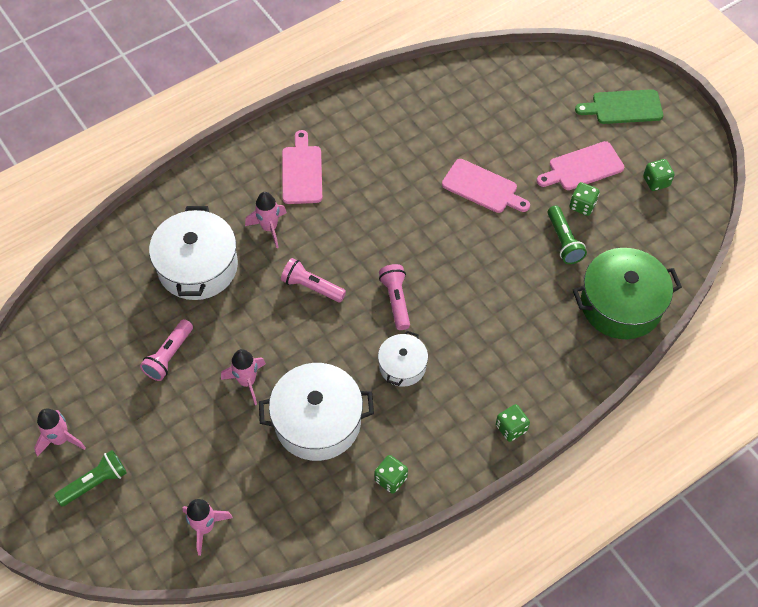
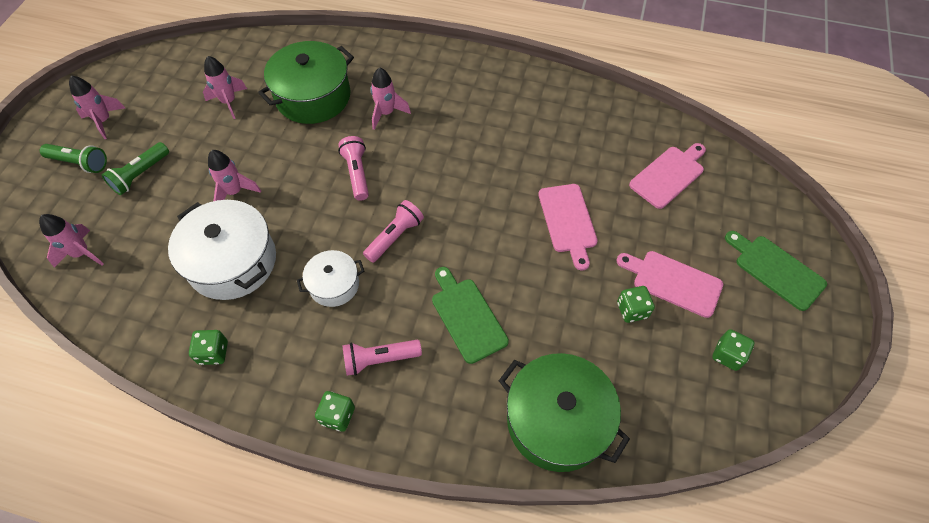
camera: 50 degrees right, 0 degrees up
pink flashlight [140,319,193,381] -> pink flashlight moved to [342,340,422,376]
white pot [149,206,238,300] -> green pot [258,41,354,124]
pink cutting board [282,130,322,204] -> pink cutting board moved to [629,143,706,209]
green flashlight [548,206,587,264] -> green flashlight moved to [102,142,169,195]
none -> pink rocket [203,56,247,119]
none -> green cutting board [432,267,509,364]

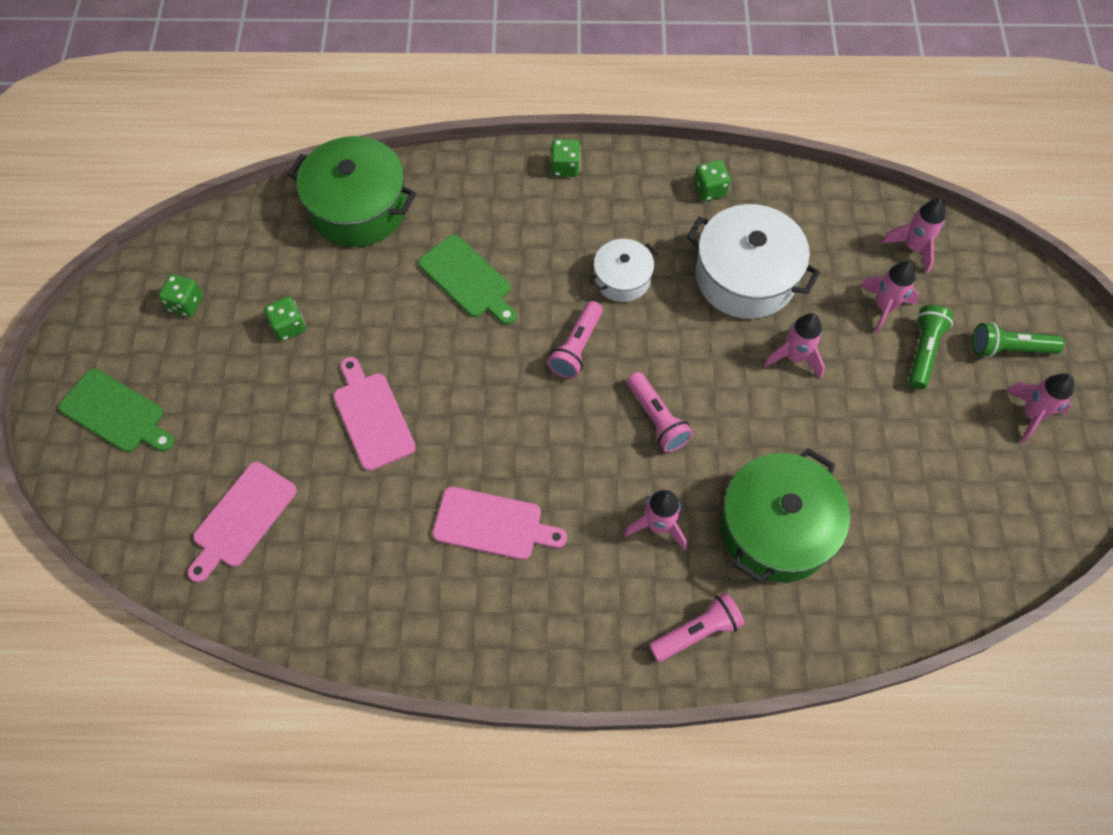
camera: 165 degrees right, 5 degrees up
pink rocket [203,56,247,119] -> pink rocket moved to [860,261,919,334]
pink flashlight [342,340,422,376] -> pink flashlight moved to [649,592,745,662]
pink cutting board [616,251,723,318] -> pink cutting board moved to [432,487,567,560]

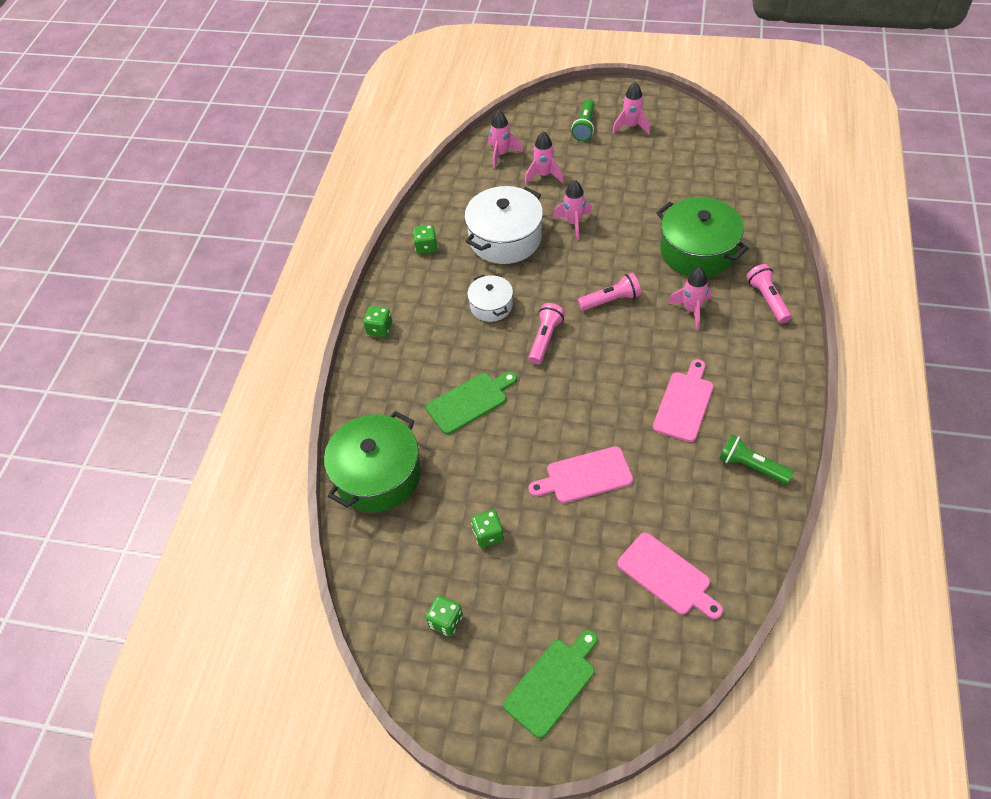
camera: 75 degrees left, 10 degrees down
pink flashlight [547,301,603,379] -> pink flashlight turned 105 degrees counterclockwise [528,303,565,364]
green flashlight [908,305,954,389] -> green flashlight moved to [719,434,794,484]

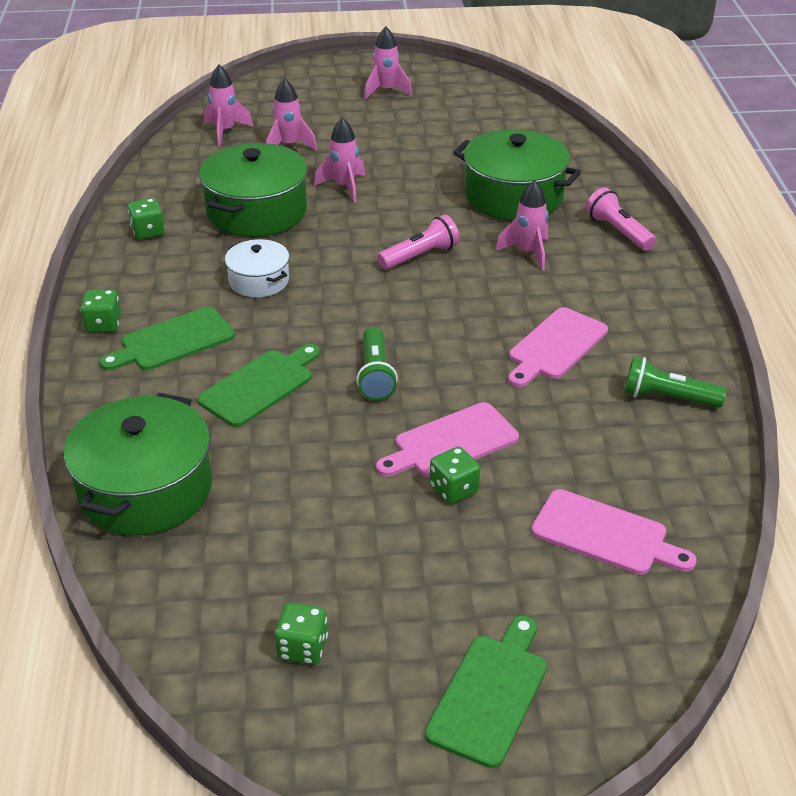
camera: 20 degrees left, 15 degrees down
white pot [464,186,543,264] -> green pot [199,143,307,237]
green dice [471,510,504,548] -> green dice moved to [430,447,480,504]
pink flashlight [528,303,565,364] -> none
green flashlight [572,99,595,141] -> green flashlight moved to [356,327,398,401]
pink cutting board [653,359,713,442] -> pink cutting board turned 150 degrees counterclockwise [508,307,608,387]
none -> green cutting board [99,307,235,371]

